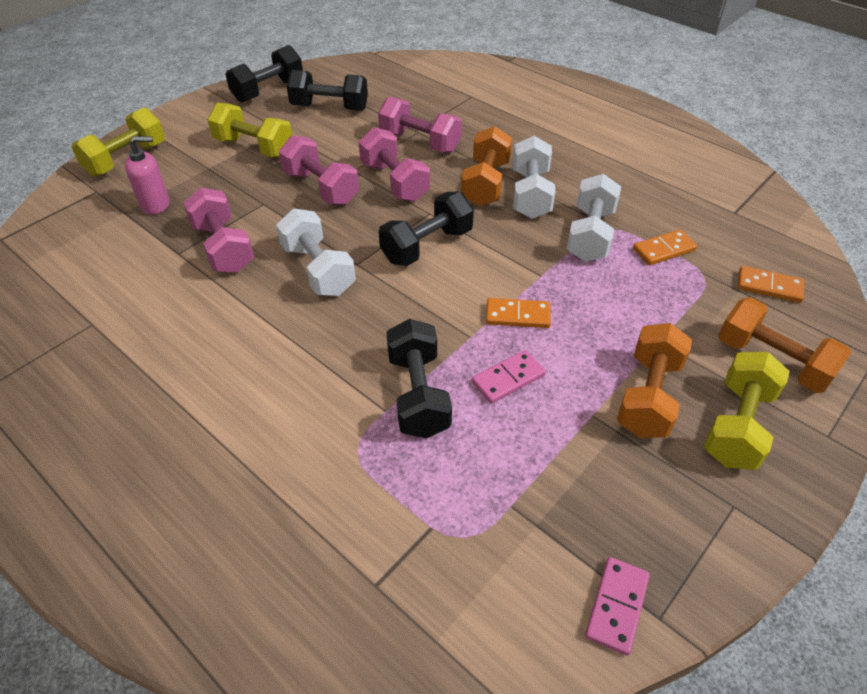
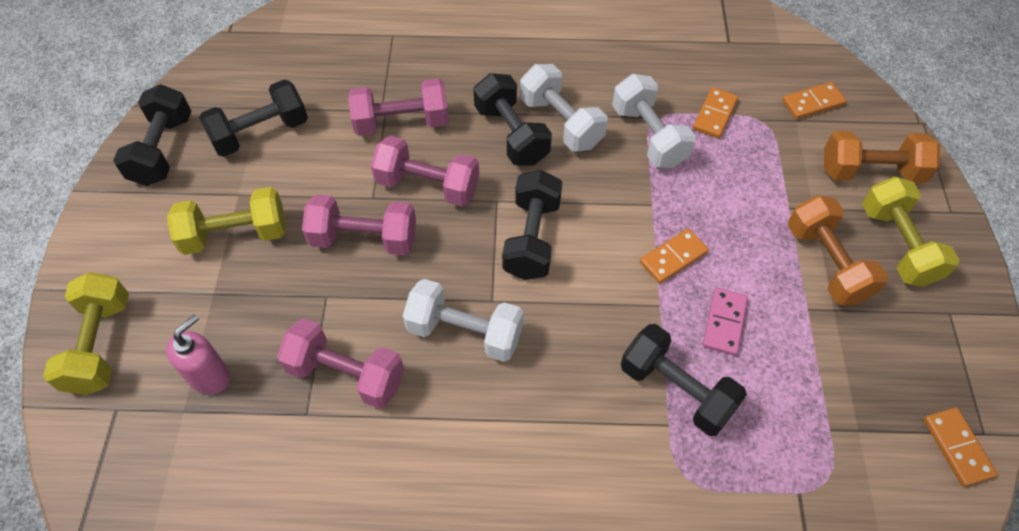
camera: 40 degrees left, 10 degrees up
orange dumbbell [461,126,512,207] -> black dumbbell [474,73,552,166]
pink domino [585,557,650,656] -> orange domino [924,408,998,487]

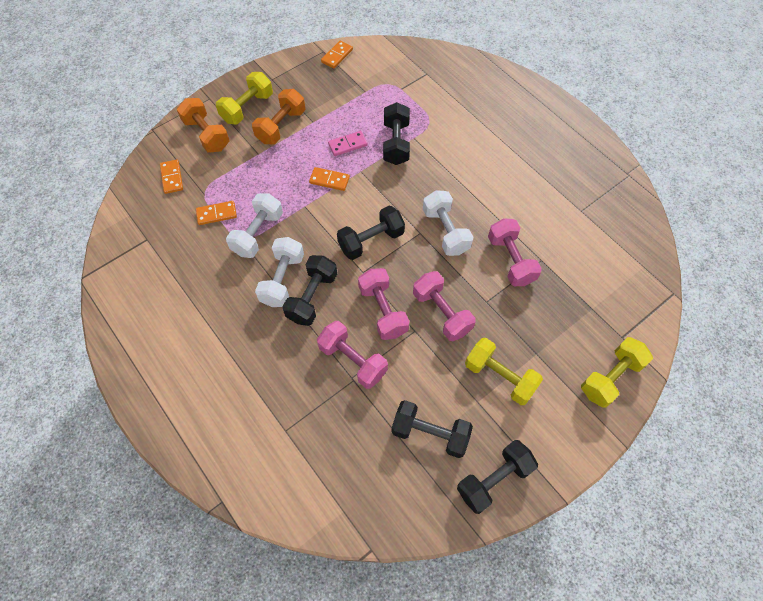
camera: 130 degrees left, 5 degrees up
pink soap dispenser [166,314,230,395] -> none
orange domino [782,82,846,119] -> orange domino turned 45 degrees clockwise [160,160,183,194]

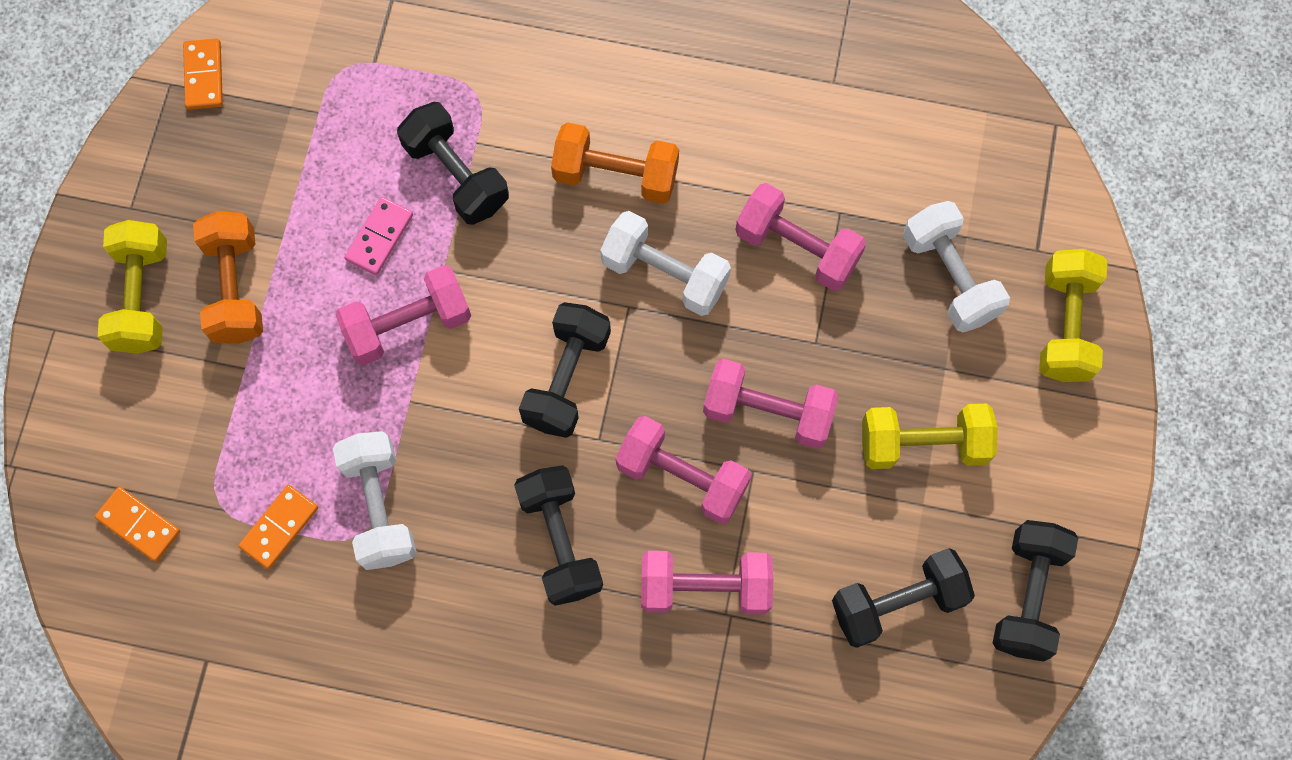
camera: 40 degrees left, 10 degrees up
orange dumbbell [177,98,230,152] -> orange dumbbell moved to [551,122,679,204]
white dumbbell [255,237,304,307] -> white dumbbell moved to [903,201,1010,332]
orange domino [309,167,350,191] -> pink dumbbell [336,265,471,365]

